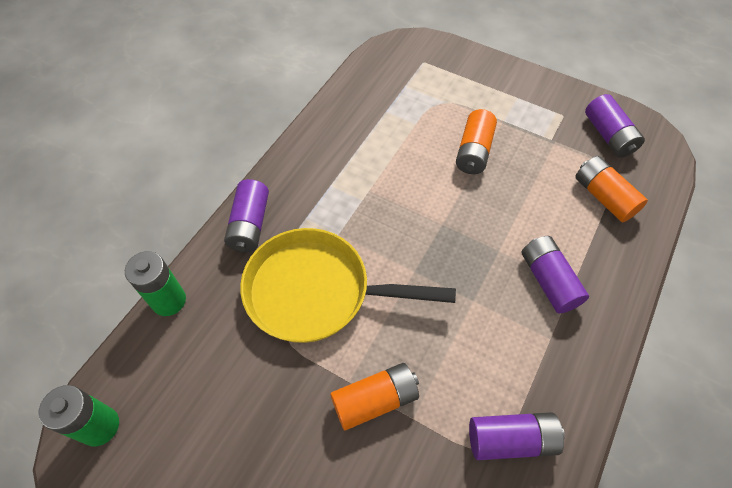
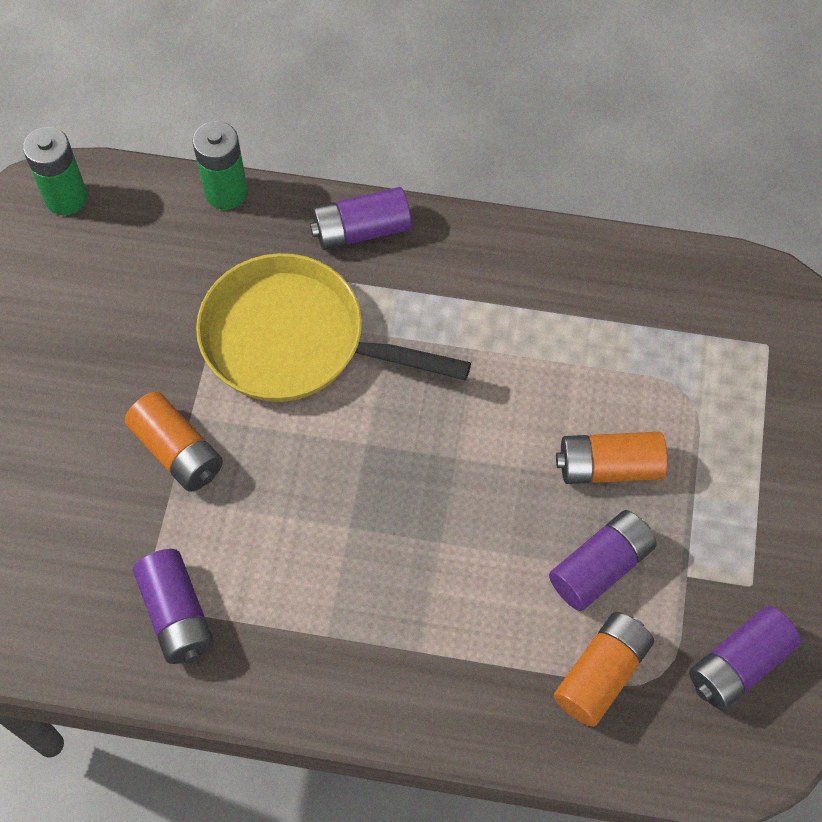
camera: 70 degrees right, 5 degrees up
yellow pan [240,228,456,343] -> yellow pan turned 60 degrees counterclockwise [196,253,471,402]
purple battery [522,236,589,314] -> purple battery moved to [549,510,657,611]

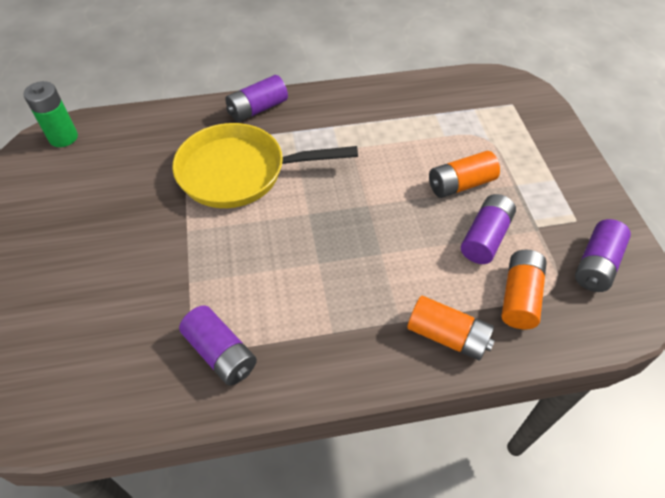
camera: 20 degrees left, 10 degrees down
orange battery [125,392,223,492] -> orange battery moved to [407,296,495,360]
green battery [193,121,248,210] -> none

